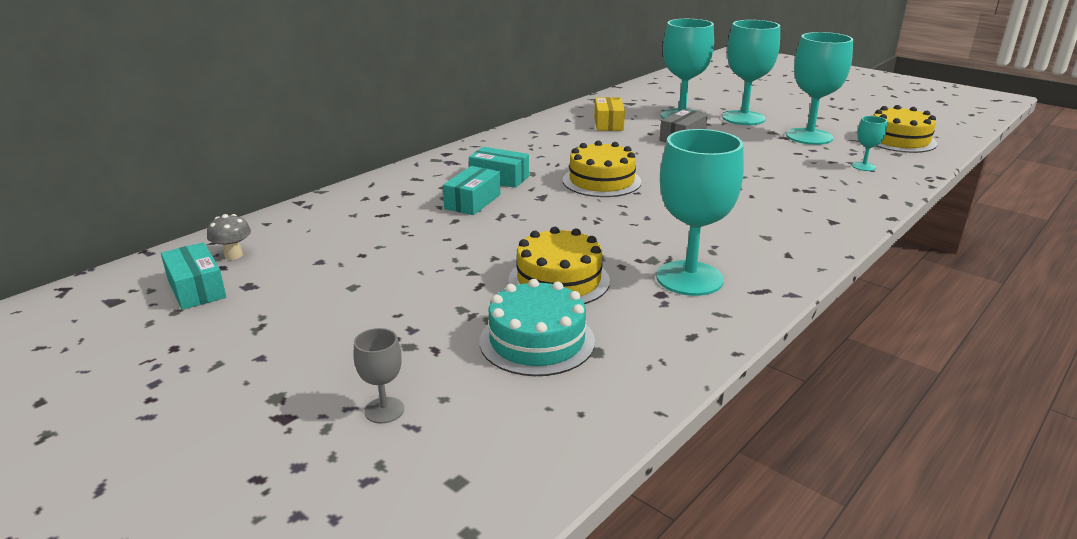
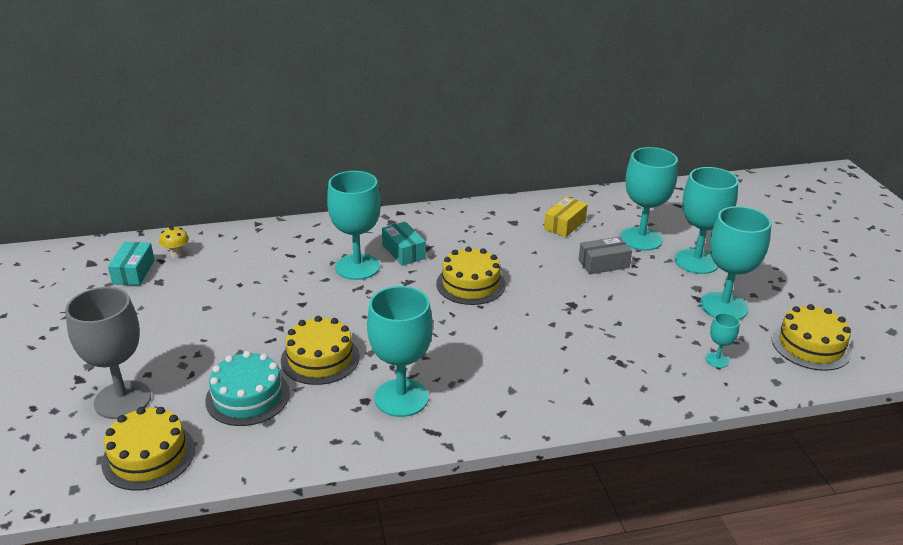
camera: 35 degrees right, 5 degrees up
grey mushroom [207,214,251,260] -> yellow mushroom [159,226,189,258]
grey goblet [354,328,404,424] -> grey goblet [65,287,151,419], size x2.20
turquoise box [443,166,500,215] -> turquoise goblet [327,171,381,280]
none -> yellow cake [101,407,195,491]

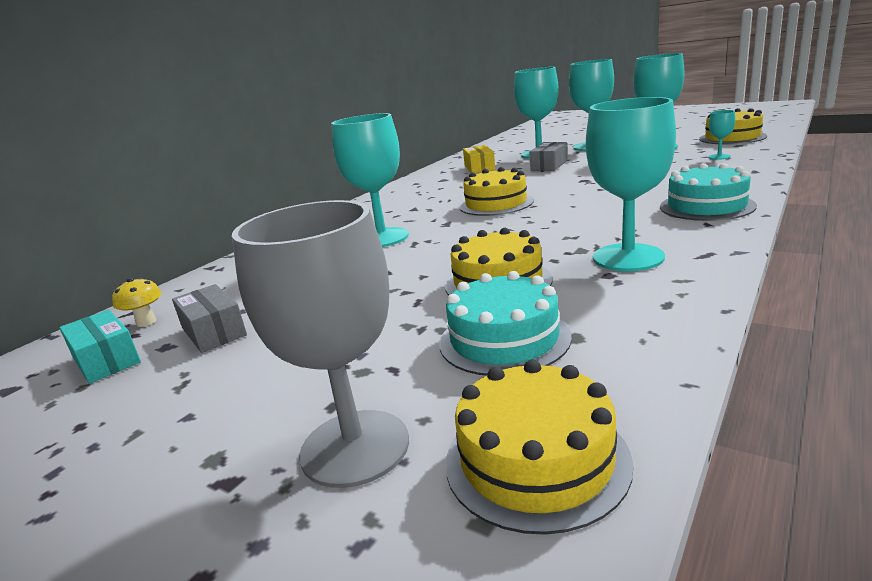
camera: 40 degrees left, 10 degrees down
turquoise box [382,222,426,266] -> none
none -> grey box [172,284,247,353]
none -> turquoise cake [660,163,757,221]

